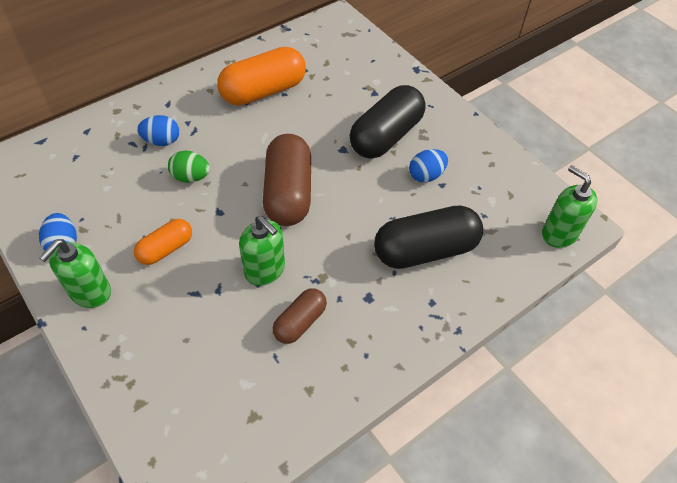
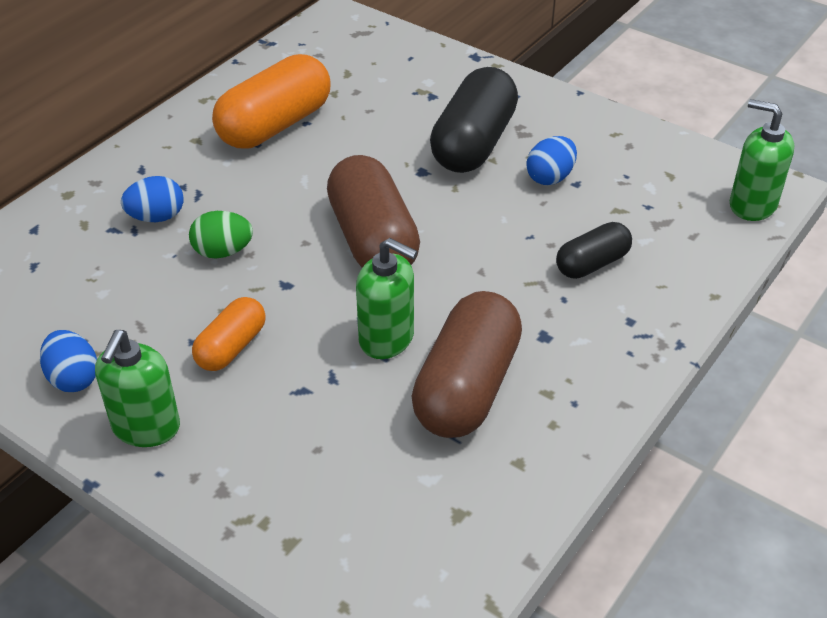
camera: 15 degrees left, 10 degrees down
brown capsule [273,288,327,344] -> brown capsule [412,291,522,438], size x1.80
black capsule [374,205,483,269] -> black capsule [556,222,632,279], size x0.55

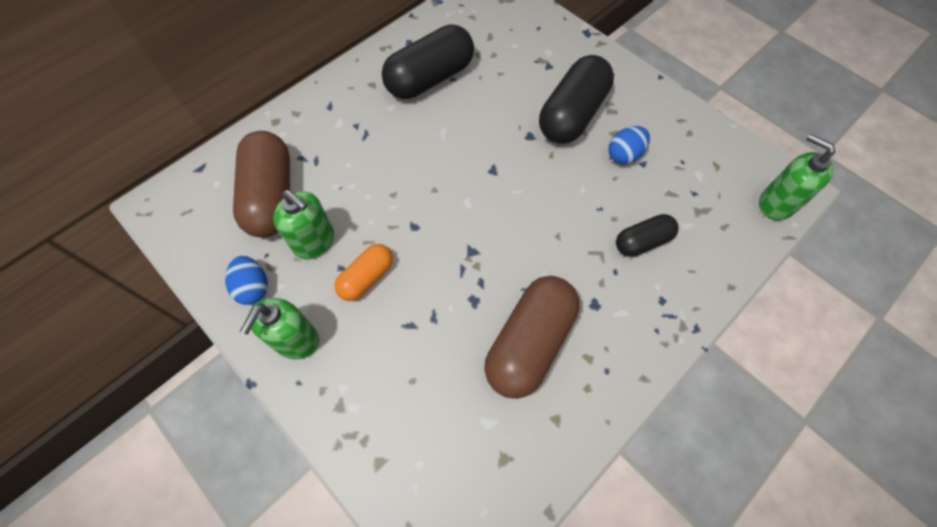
camera: 10 degrees right, 20 degrees up
blue egg [121,176,184,222] -> none
green egg [189,211,253,258] -> none
orange capsule [212,54,330,148] -> black capsule [382,24,474,99]
brown capsule [327,155,420,268] -> brown capsule moved to [233,131,290,238]
green soap dispenser [356,238,418,359] -> green soap dispenser moved to [273,190,334,260]

